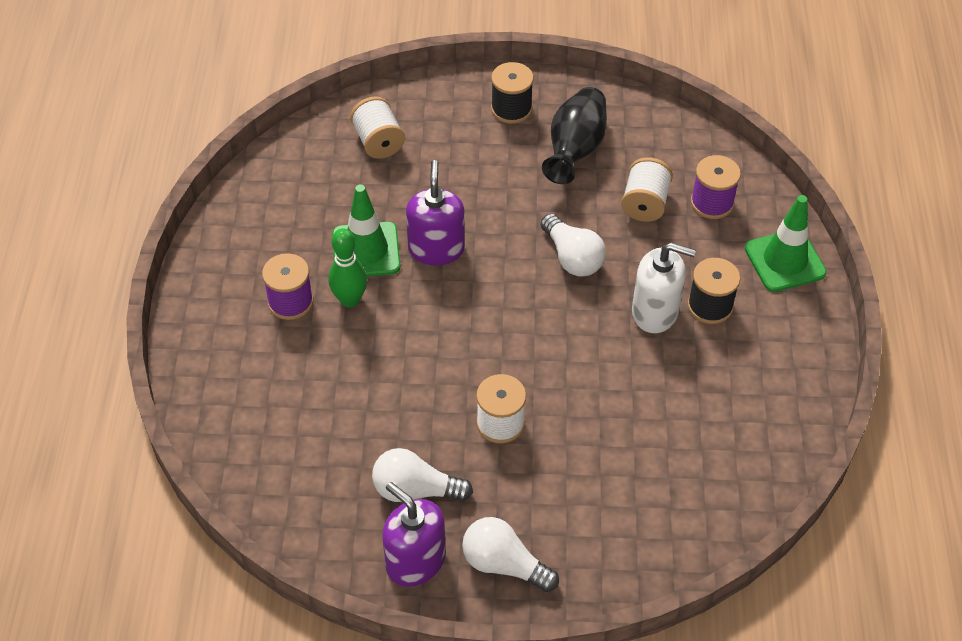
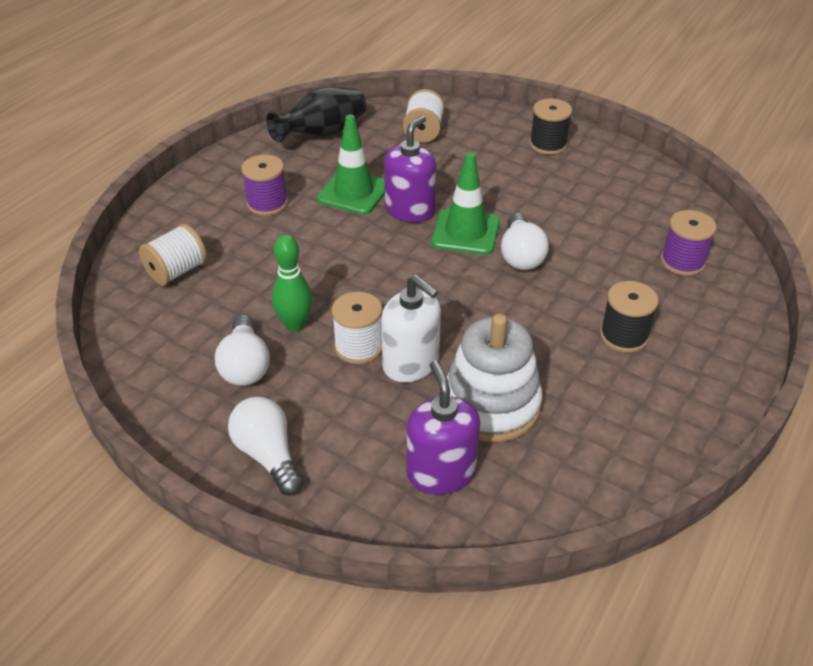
camera: 30 degrees right, 10 degrees down
green bowling pin [329,228,367,308] -> green bowling pin moved to [272,234,313,332]
white light bulb [372,448,473,502] -> white light bulb turned 135 degrees counterclockwise [215,315,270,386]
purple soap dispenser [382,482,446,587] -> purple soap dispenser moved to [406,360,480,495]
black vase [542,87,607,184] -> black vase moved to [266,86,367,142]
white spool [621,157,673,222] -> white spool moved to [139,224,207,286]
white soap dispenser [632,243,696,333] -> white soap dispenser moved to [381,275,441,383]
green traffic cone [745,195,827,292] -> green traffic cone moved to [431,152,500,255]
none -> white stacking toy [447,314,543,442]

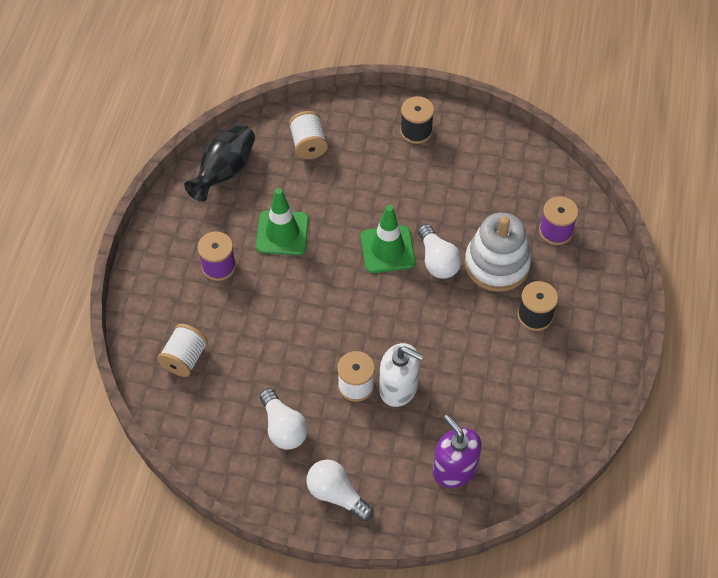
camera: 20 degrees left, 15 degrees up
green bowling pin [272,234,313,332] -> none
purple soap dispenser [384,115,436,223] -> none
white stacking toy [447,314,543,442] -> white stacking toy moved to [465,213,531,292]

